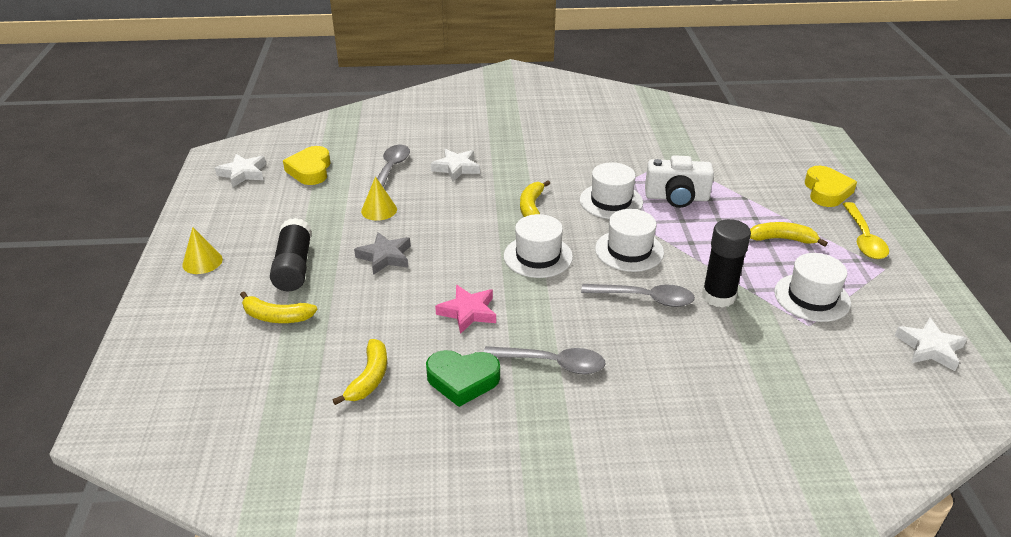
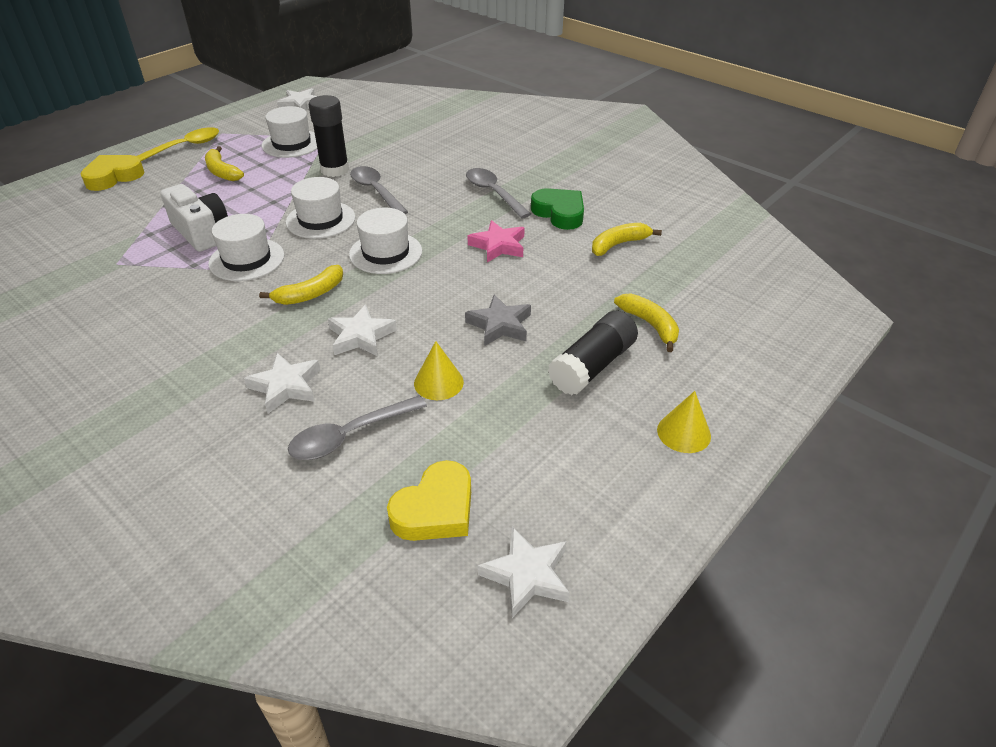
camera: 135 degrees left, 5 degrees up
none -> white star [328,304,397,356]

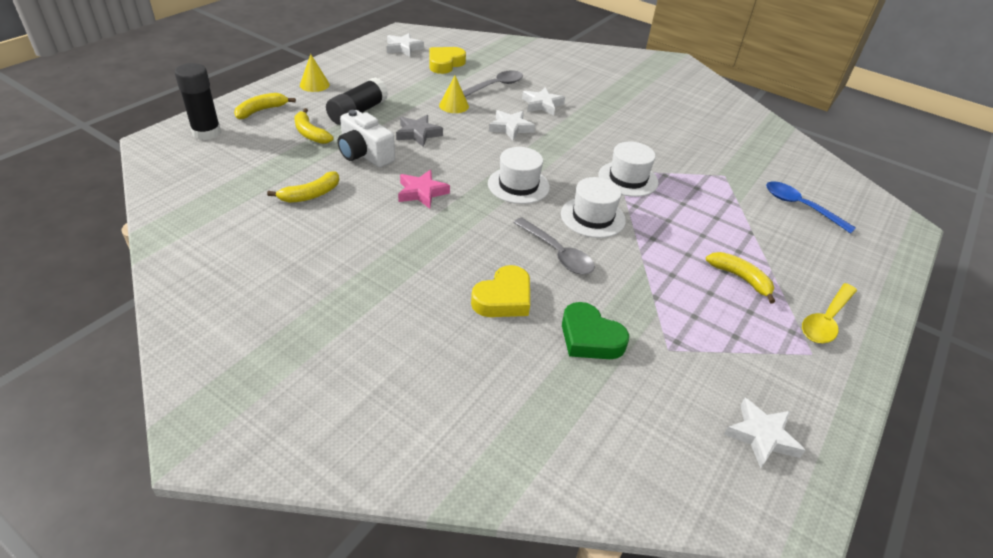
camera: 170 degrees right, 0 degrees up
yellow heart [80,155,145,191] -> yellow heart moved to [471,265,530,317]
white camera [160,184,228,252] -> white camera moved to [338,110,395,168]
yellow banana [259,265,343,305] -> yellow banana moved to [234,93,296,119]
white hat [262,106,317,158] -> none
black glue stick [309,95,349,177] -> black glue stick moved to [175,63,221,140]
grey spoon [466,168,531,219] -> none
green heart [531,188,584,230] -> green heart moved to [562,302,629,359]
none -> blue spoon [766,181,856,234]

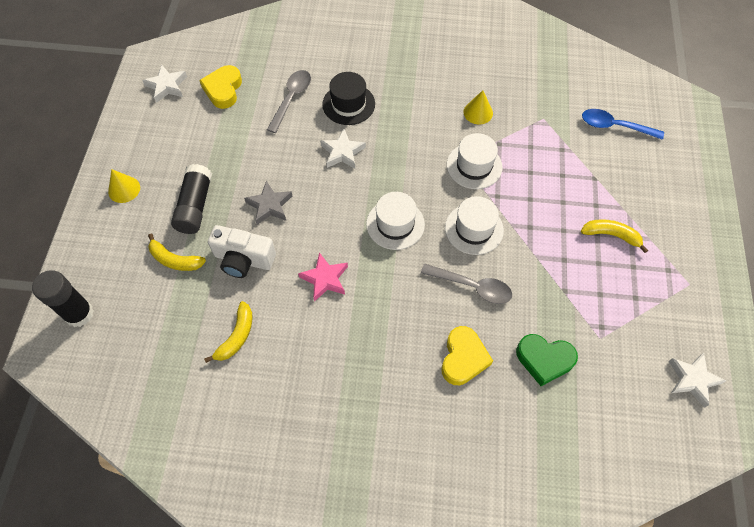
camera: 25 degrees left, 20 degrees up
yellow banana [234,93,296,119] -> none
yellow cone [439,76,469,113] -> yellow cone moved to [463,90,493,124]
white star [522,87,565,115] -> black hat [322,72,375,125]
yellow spoon [802,283,857,343] -> none

